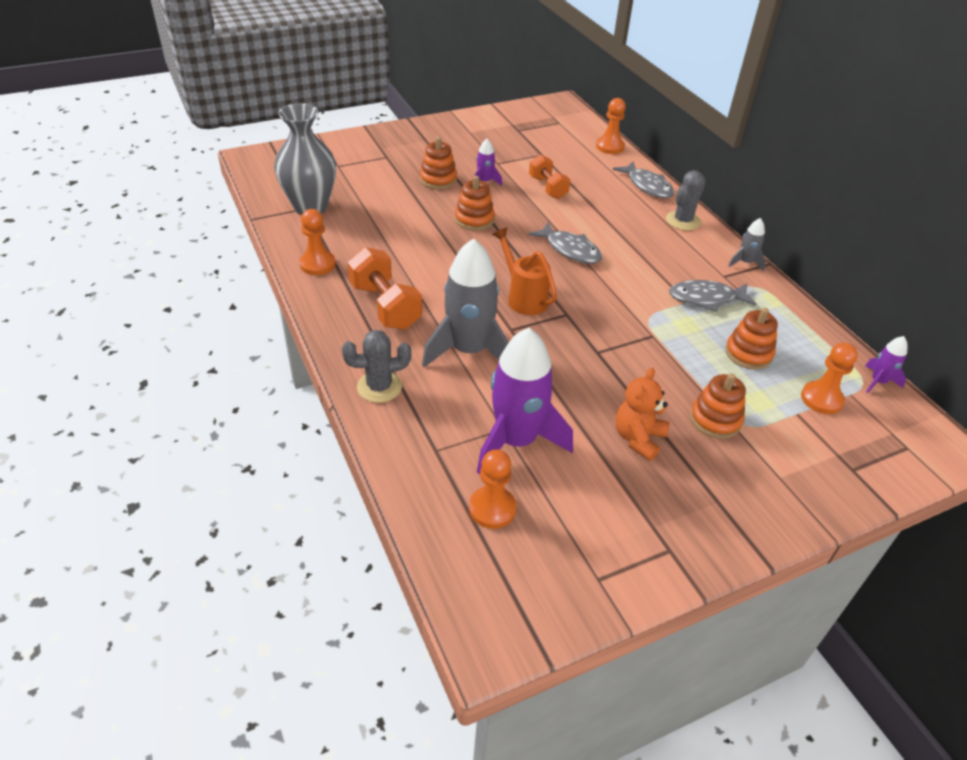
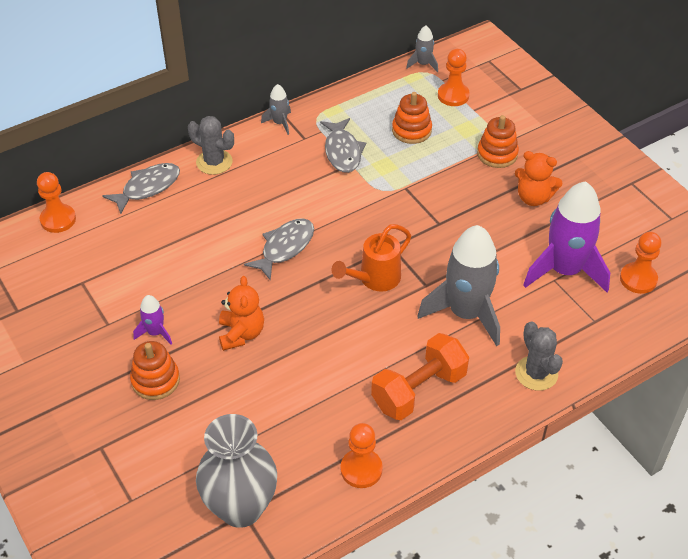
camera: 95 degrees left, 5 degrees up
orange stacking toy [455,176,495,231] -> orange teddy bear [219,276,264,351]
orange dumbbell [529,154,570,199] -> none
purple rocket [865,336,908,393] -> grey rocket [406,26,438,72]

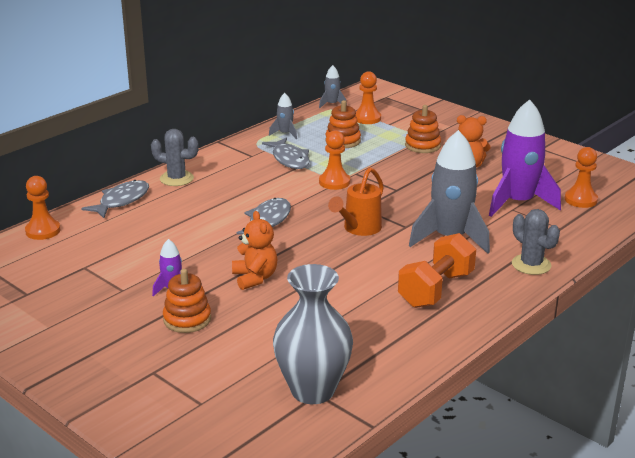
camera: 15 degrees left, 20 degrees down
grey rocket [261,84,291,135] -> grey rocket moved to [269,93,297,139]
orange pawn [341,423,383,488] -> orange pawn moved to [319,130,350,190]

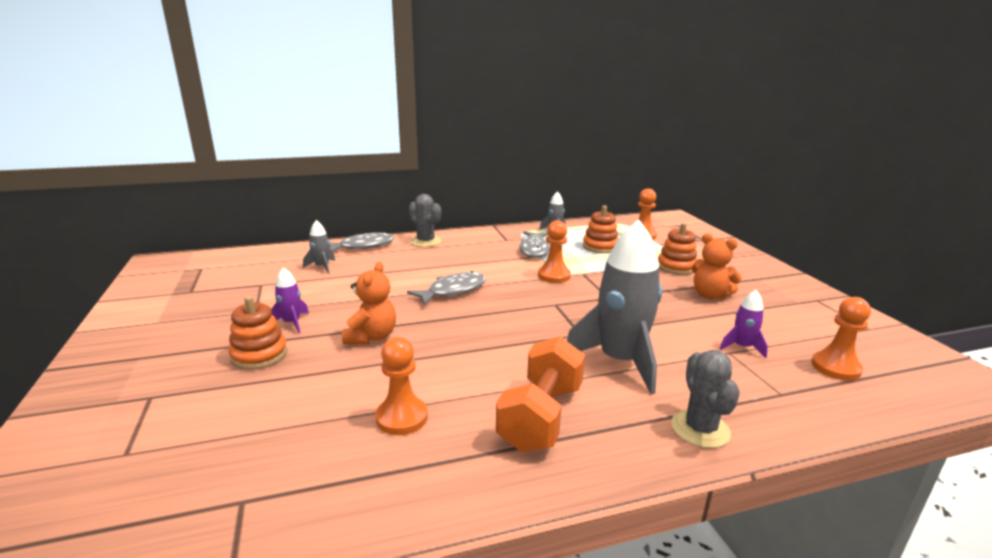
camera: 30 degrees right, 5 degrees down
orange pawn [25,176,61,240] -> orange pawn moved to [375,337,428,435]
grey vase [273,264,353,404] -> none
grey rocket [319,65,347,108] -> grey rocket moved to [303,220,335,274]
orange watering can [328,167,384,236] -> none
orange dumbbell [398,233,476,308] -> orange dumbbell turned 45 degrees counterclockwise [496,336,585,452]
purple rocket [489,99,561,217] -> purple rocket [720,290,768,358], size x0.45

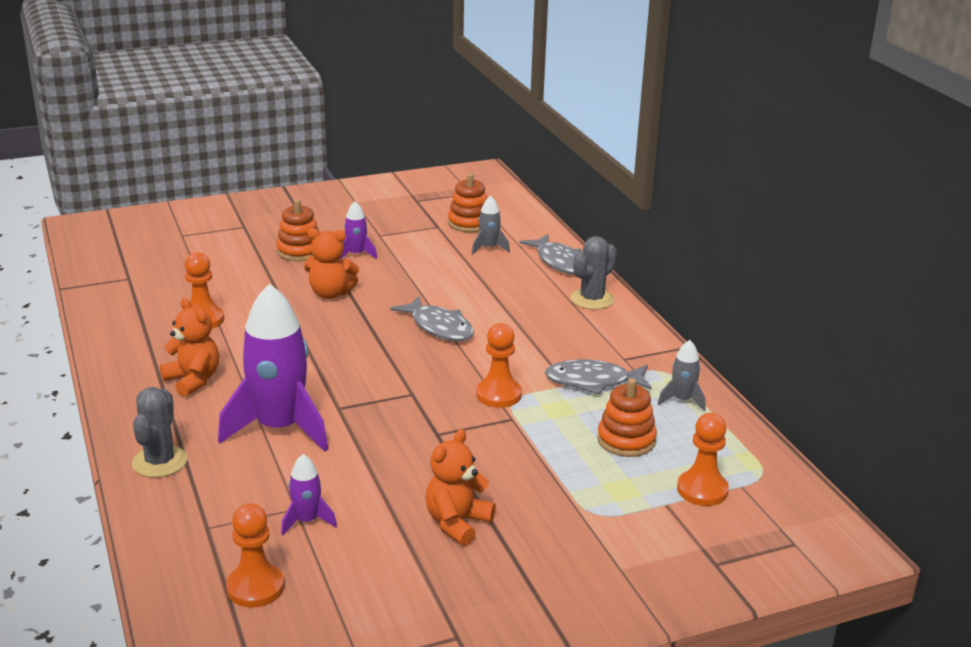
camera: 85 degrees right, 5 degrees up
orange dumbbell [496,336,585,452] -> orange teddy bear [160,298,219,397]
grey rocket [567,219,662,395] -> purple rocket [218,284,328,451]
orange stacking toy [658,223,697,275] -> orange stacking toy moved to [448,173,487,232]
grey cactus [671,350,740,448] -> grey cactus turned 75 degrees counterclockwise [132,387,188,478]

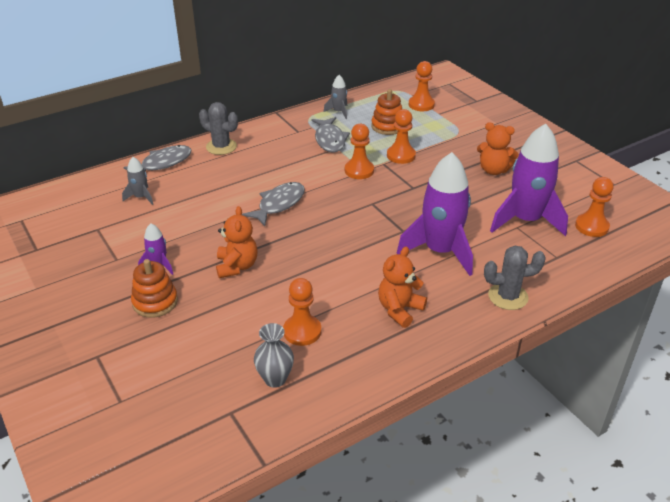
camera: 100 degrees left, 10 degrees up
purple rocket [281,454,337,535] -> purple rocket [490,123,568,236], size x2.21
orange stacking toy [448,173,487,232] -> none
none -> grey vase [254,323,294,388]
none -> orange pawn [387,109,416,164]

